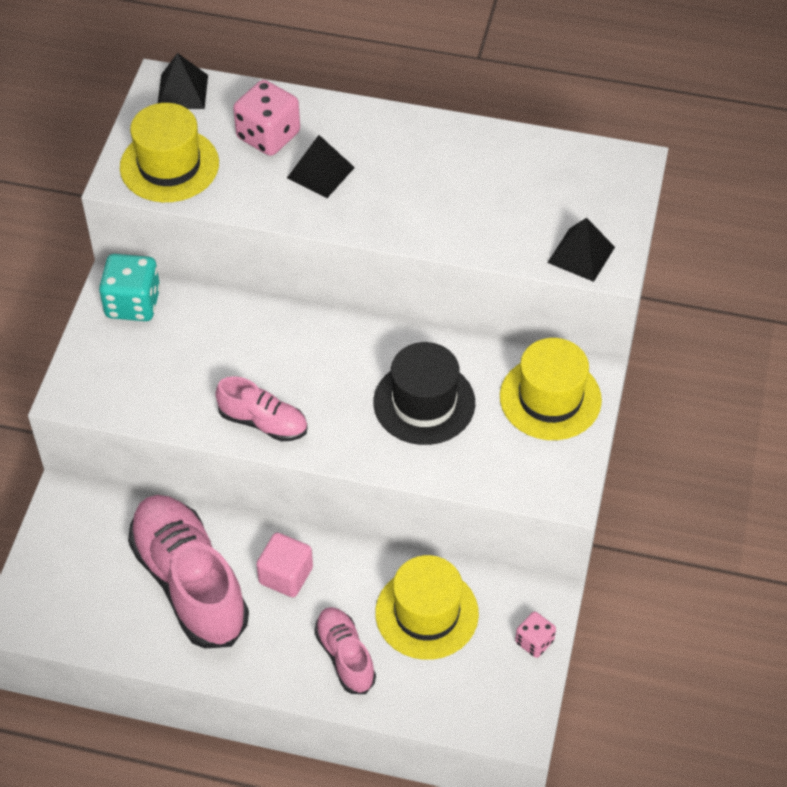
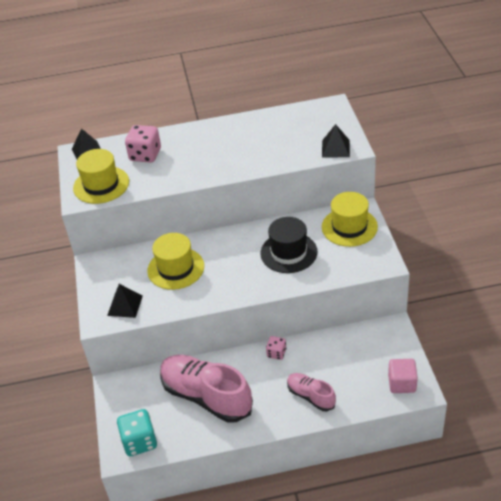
camera: 20 degrees left, 10 degrees down
turquoise dice [99,254,160,321] -> turquoise dice moved to [117,409,157,456]
pink shoe [215,376,307,441] -> none
pink cube [256,533,313,597] -> pink cube moved to [388,359,418,393]
black pyramid [287,135,355,198] -> black pyramid moved to [107,284,143,318]
yellow hat [375,555,479,660] -> yellow hat moved to [147,233,204,290]
pink dice [515,612,556,658] -> pink dice moved to [266,336,286,360]

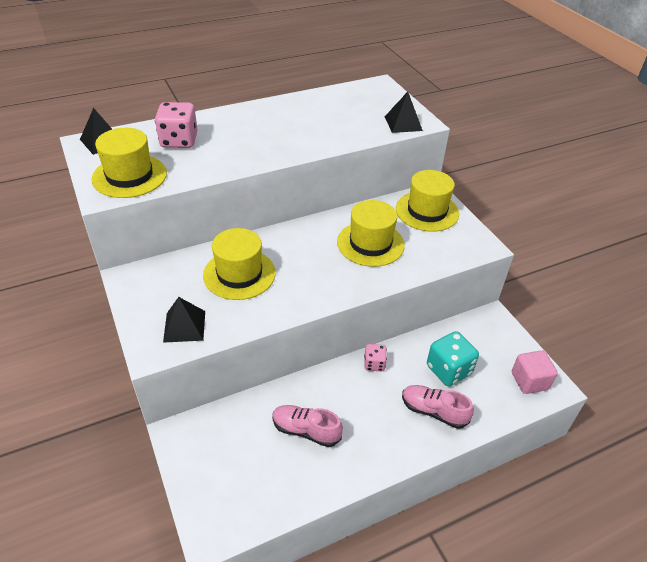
camera: 20 degrees left, 0 degrees up
turquoise dice [117,409,157,456] -> turquoise dice moved to [427,331,479,386]
pink shoe [160,355,253,423] -> pink shoe [272,405,343,447], size x0.53
black hat [260,217,317,273] -> yellow hat [337,200,405,267]

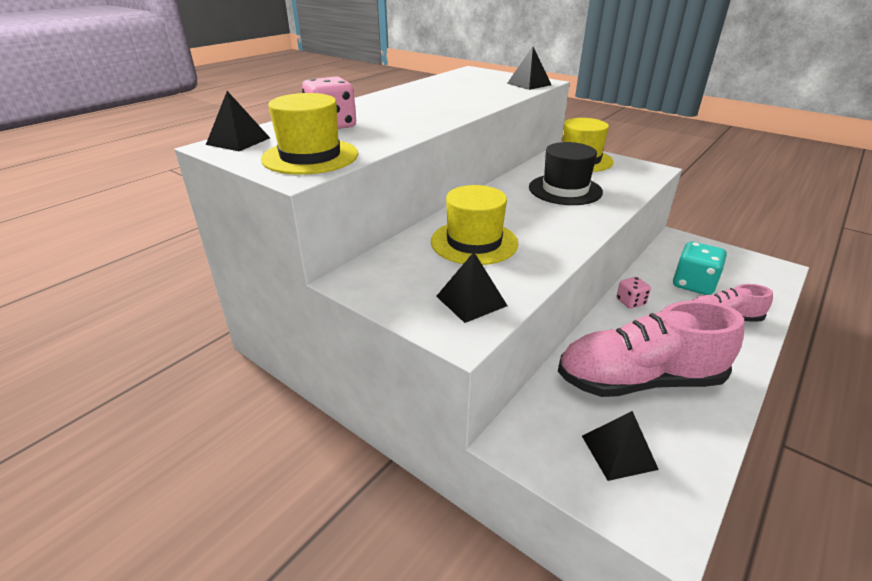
camera: 25 degrees left, 10 degrees down
pink shoe [272,405,343,447] -> pink shoe [558,301,744,397], size x1.90
yellow hat [337,200,405,267] -> black hat [529,142,603,205]
pink cube [512,350,558,394] -> none
none -> black pyramid [582,411,659,481]

